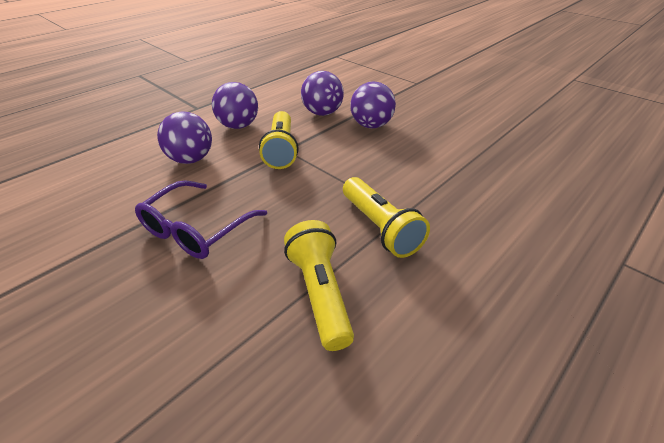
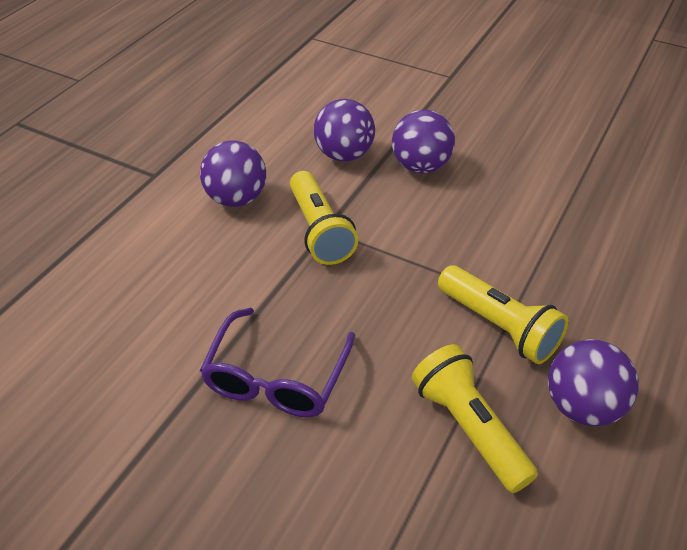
camera: 15 degrees left, 5 degrees up
purple ball [157,111,212,164] -> purple ball moved to [548,339,638,426]

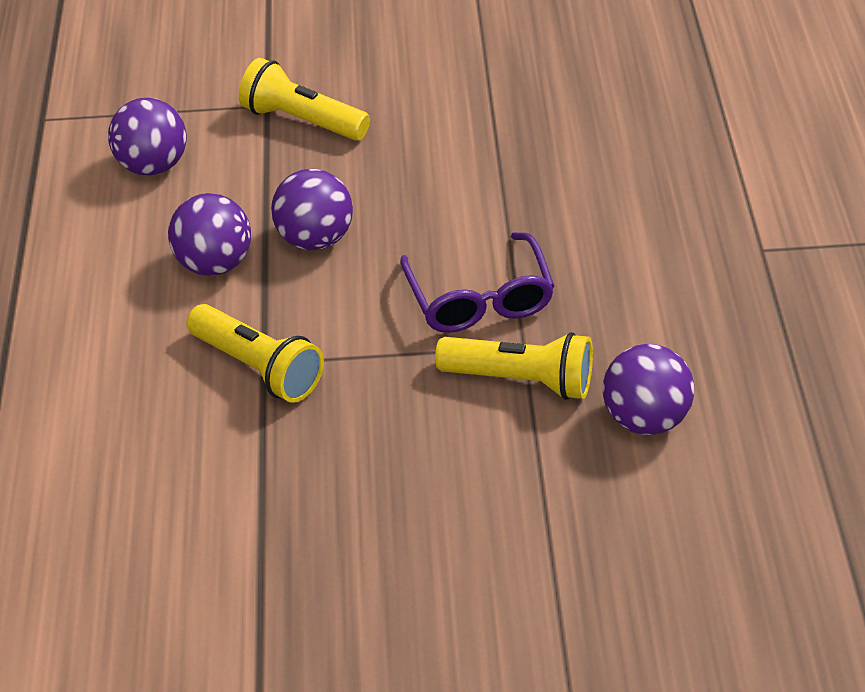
camera: 30 degrees left, 0 degrees up
purple ball [200,141,266,207] -> purple ball moved to [108,98,187,175]
purple glasses [200,308,355,417] -> purple glasses moved to [400,232,554,333]
yellow flashlight [412,344,538,493] -> yellow flashlight moved to [239,58,370,141]

